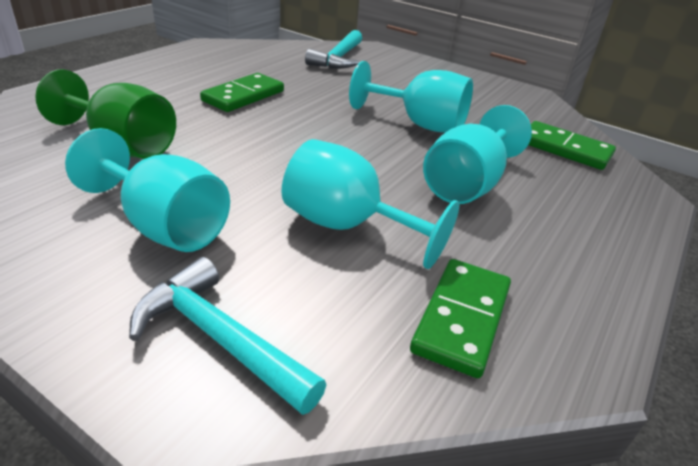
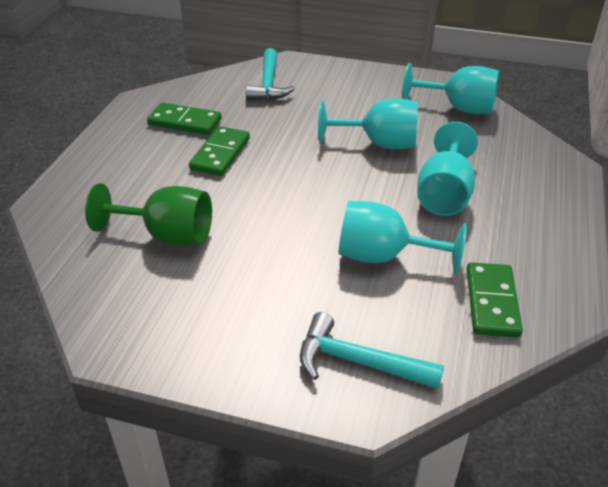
camera: 15 degrees left, 5 degrees up
turquoise goblet [65,128,230,252] -> turquoise goblet moved to [402,63,500,114]
green domino [528,121,616,170] -> green domino moved to [147,102,222,135]

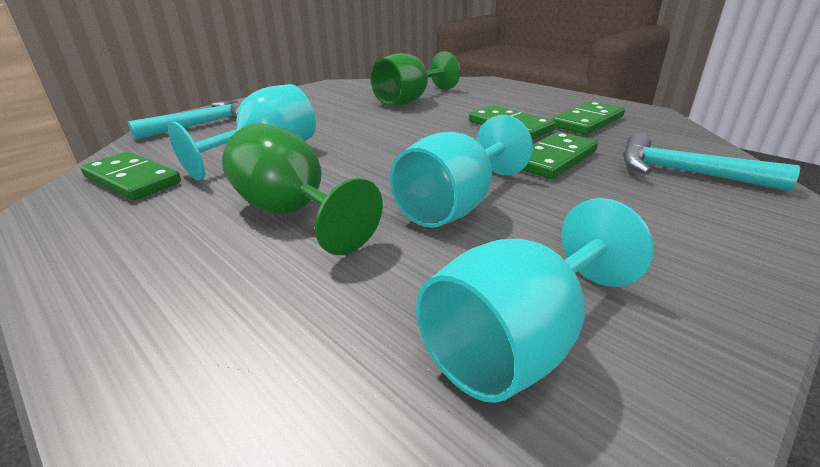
camera: 120 degrees right, 10 degrees down
turquoise goblet [417,122,478,216] -> green goblet [222,123,383,255]
none -> green domino [522,132,598,179]

